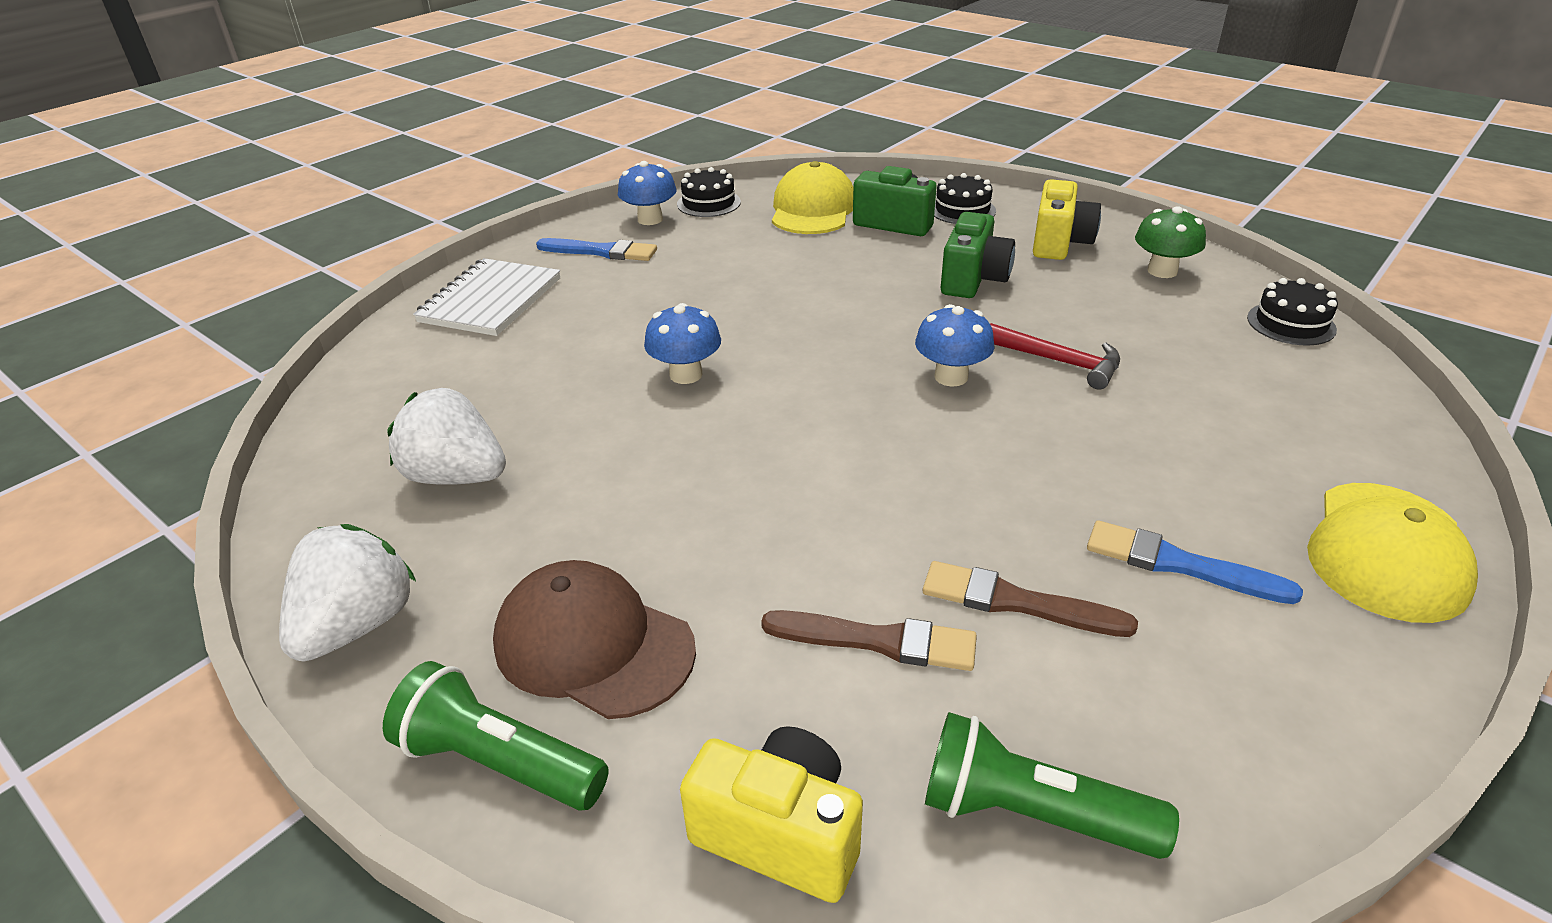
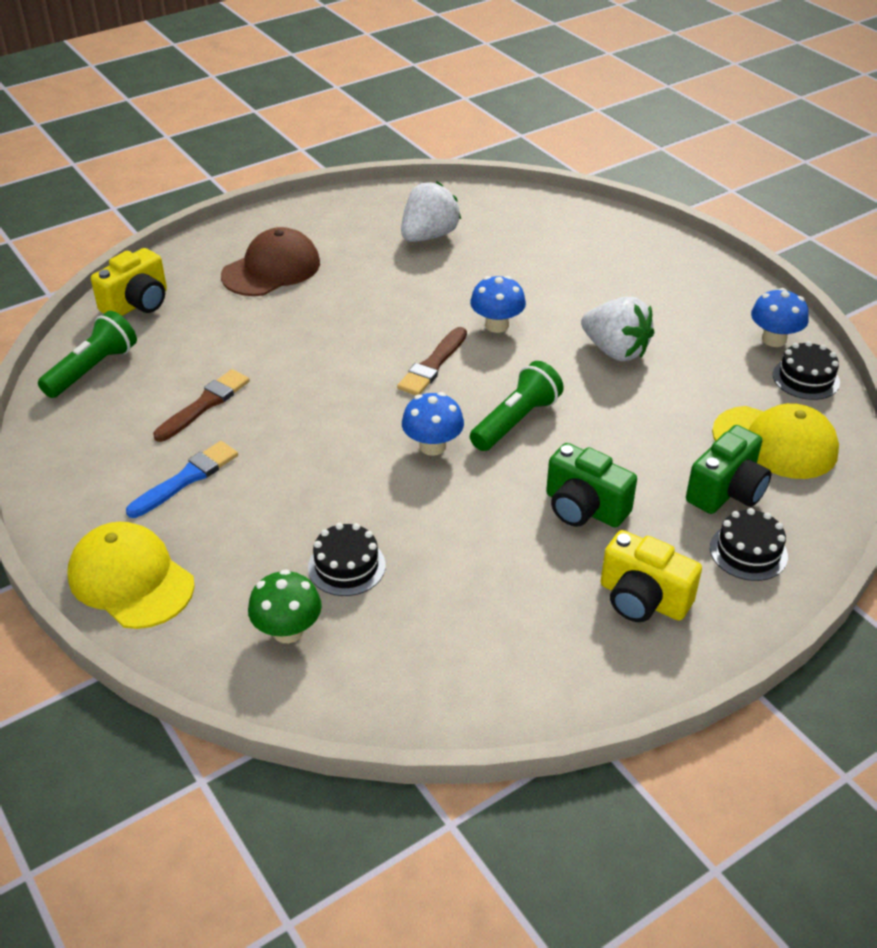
camera: 105 degrees right, 5 degrees up
white strawberry [279,524,416,662] -> white strawberry moved to [581,297,654,361]
green flashlight [383,661,609,811] -> green flashlight moved to [470,361,564,451]
white notebook [413,258,560,336] -> none
blue brush [536,238,657,261] -> none
brown brush [761,610,977,671] -> brown brush moved to [397,327,467,395]
red hammer [990,323,1120,390] -> none
green mushroom [1135,206,1206,278] -> green mushroom moved to [248,569,322,643]
black cake [1247,278,1338,346] -> black cake moved to [308,523,386,596]

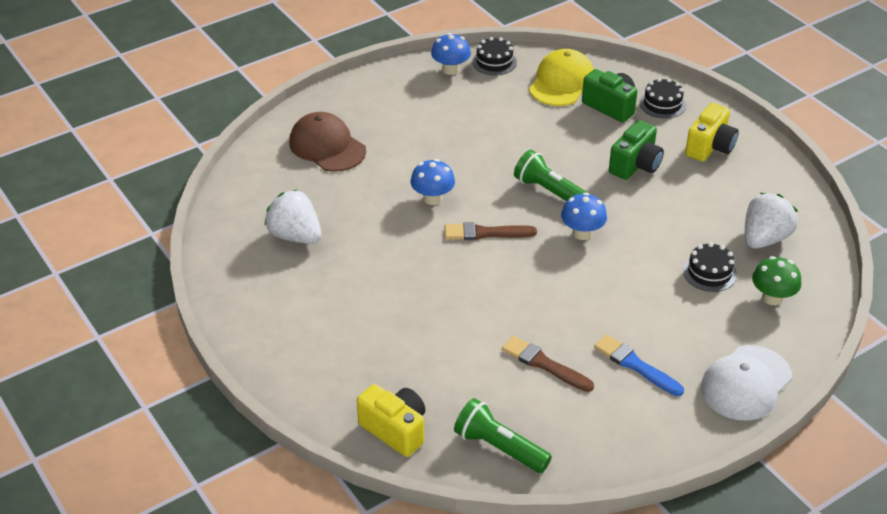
camera: 90 degrees left, 0 degrees up
yellow cap [68,522,195,629] -> white cap [701,345,792,421]
brown cap [221,227,320,296] -> brown cap moved to [289,112,366,172]
brown brush [397,327,467,395] -> brown brush turned 150 degrees clockwise [445,222,537,240]
white strawberry [581,297,654,361] -> white strawberry moved to [745,193,798,249]

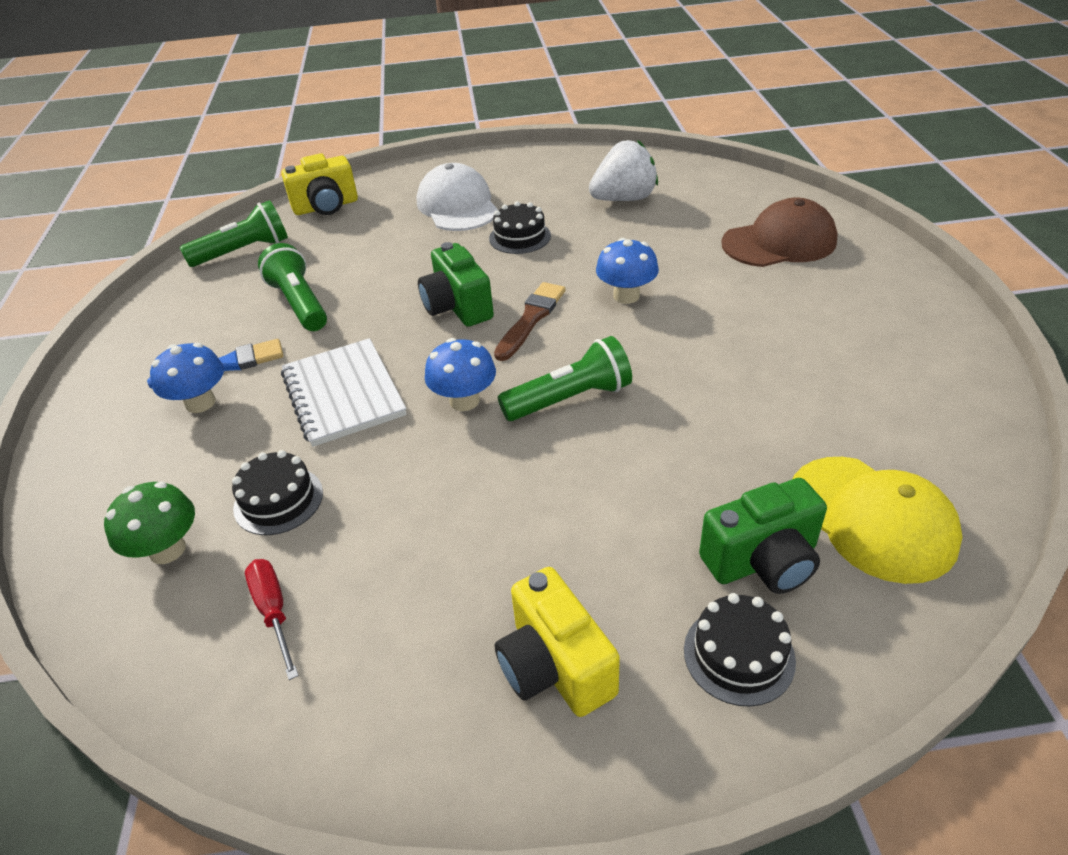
camera: 120 degrees right, 0 degrees up
blue mushroom [431,33,471,75] -> blue mushroom moved to [150,343,224,413]
black cake [472,37,517,75] -> black cake moved to [489,201,551,254]
brown brush [502,336,594,392] -> green flashlight [258,243,327,331]
green camera [609,120,664,180] -> green camera moved to [418,242,494,327]
white cap [701,345,792,421] -> white cap moved to [417,163,498,231]
white strawberry [745,193,798,249] -> red screwdriver [245,559,299,680]
none -> white notebook [281,338,407,447]

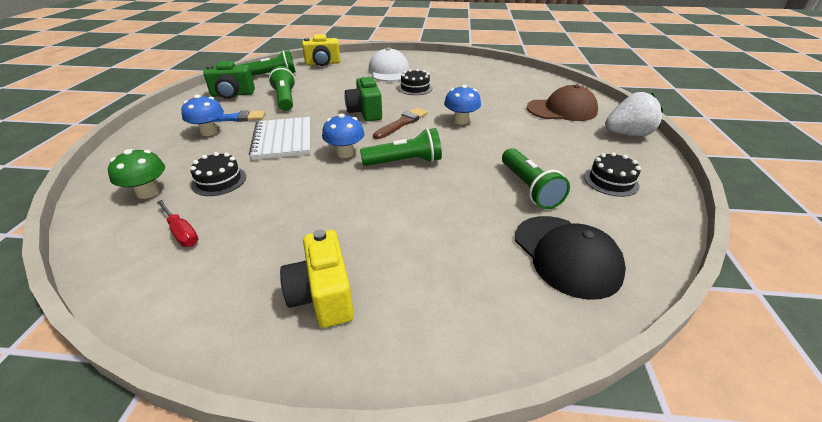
camera: 10 degrees right, 5 degrees down
red screwdriver [245,559,299,680] -> red screwdriver turned 150 degrees clockwise [157,200,198,247]
white strawberry [589,140,658,201] -> white strawberry moved to [605,92,663,136]
black cake [684,593,796,707] -> black cake moved to [584,152,641,197]
green camera [699,478,827,594] -> green camera moved to [203,61,255,99]
yellow cap [793,457,963,584] -> black cap [515,216,626,300]
none -> green flashlight [502,148,570,209]

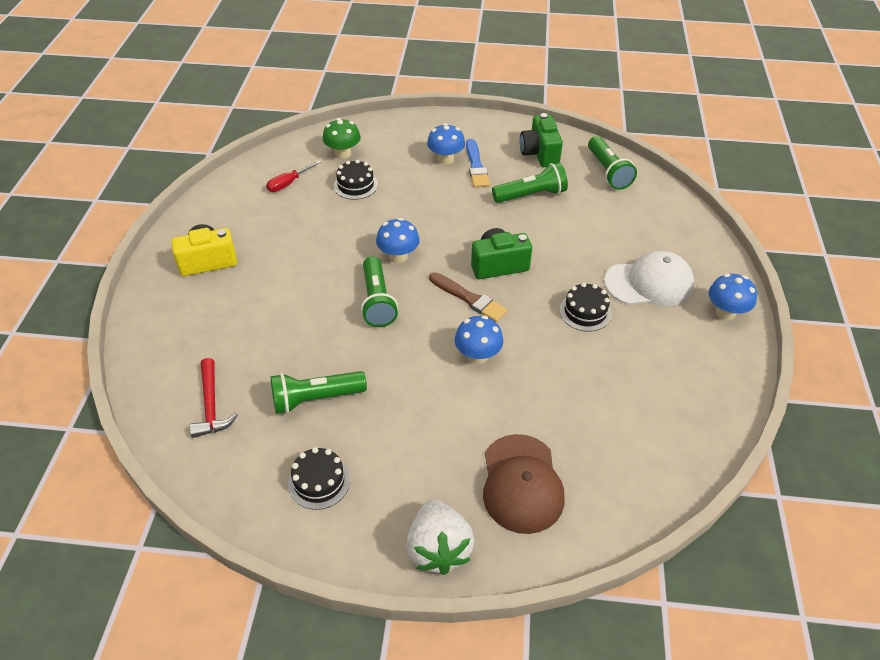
camera: 90 degrees right, 10 degrees up
white notebook [249,117,310,160] -> none
yellow camera [302,34,340,66] -> none
black cap [515,216,626,300] -> red hammer [189,358,238,438]
none -> blue mushroom [709,273,757,320]

